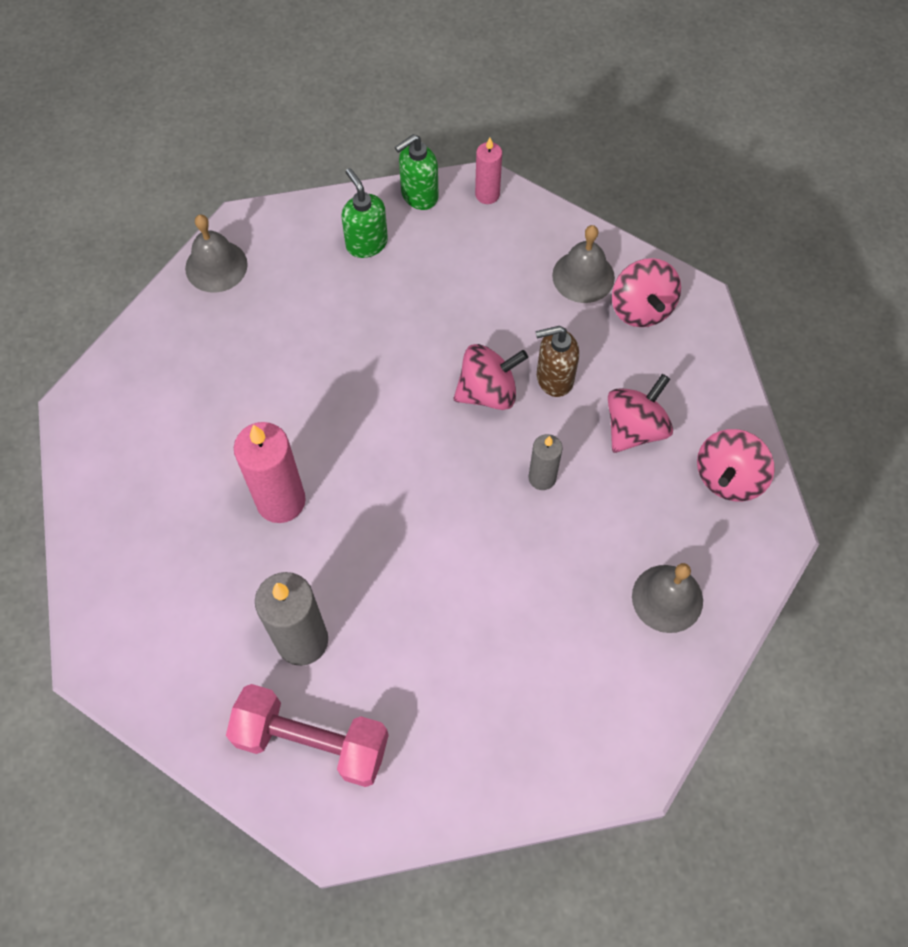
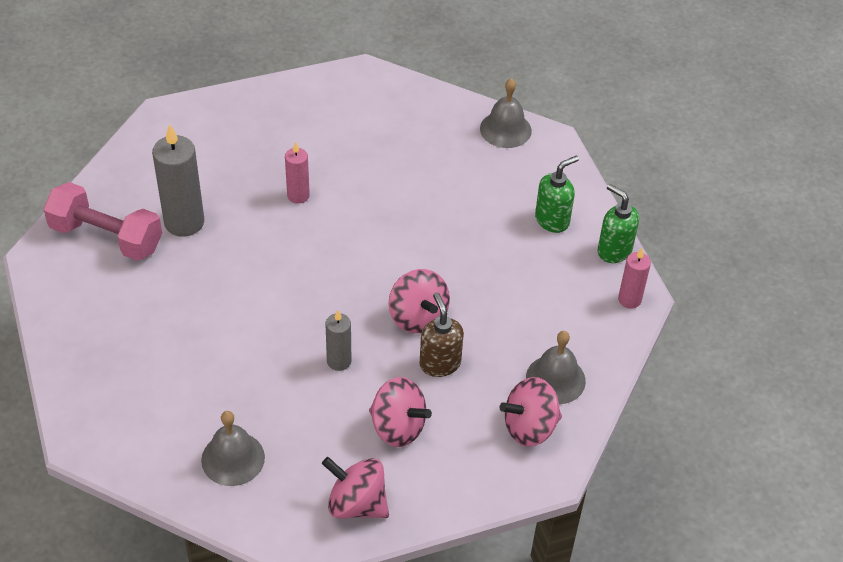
camera: 80 degrees right, 15 degrees down
pink dumbbell [226,684,389,787] -> pink dumbbell turned 75 degrees counterclockwise [43,182,162,261]
pink candle [234,422,306,523] -> pink candle [285,142,310,204], size x0.57

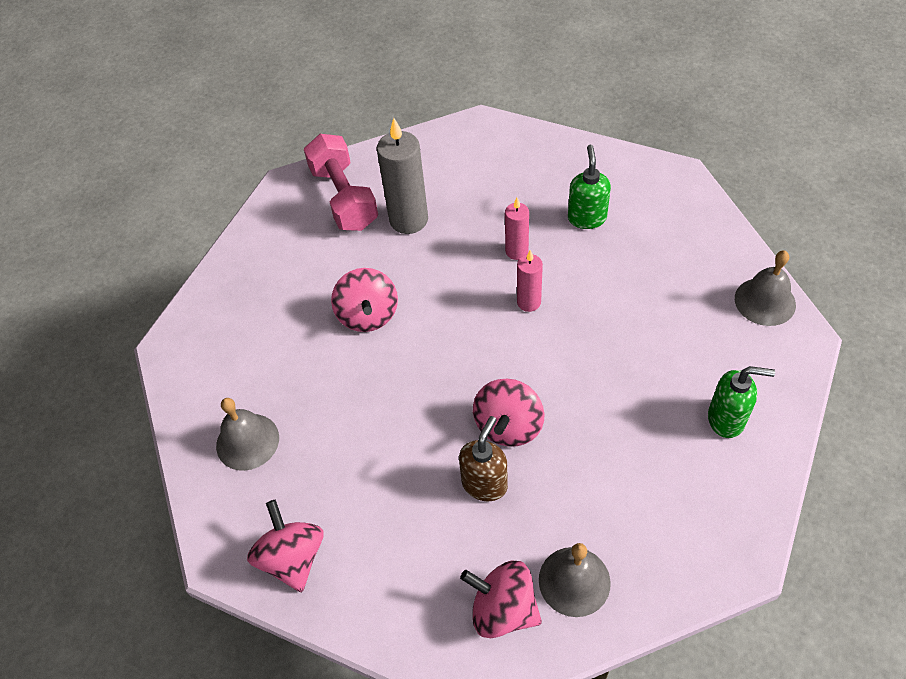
camera: 50 degrees right, 5 degrees up
grey candle [325,310,351,371] -> none
pink spinning top [369,377,432,447] -> pink spinning top moved to [331,268,398,332]
green soap dispenser [598,184,639,263] -> green soap dispenser moved to [568,145,611,229]
pink candle [618,248,651,309] -> pink candle moved to [517,250,543,312]

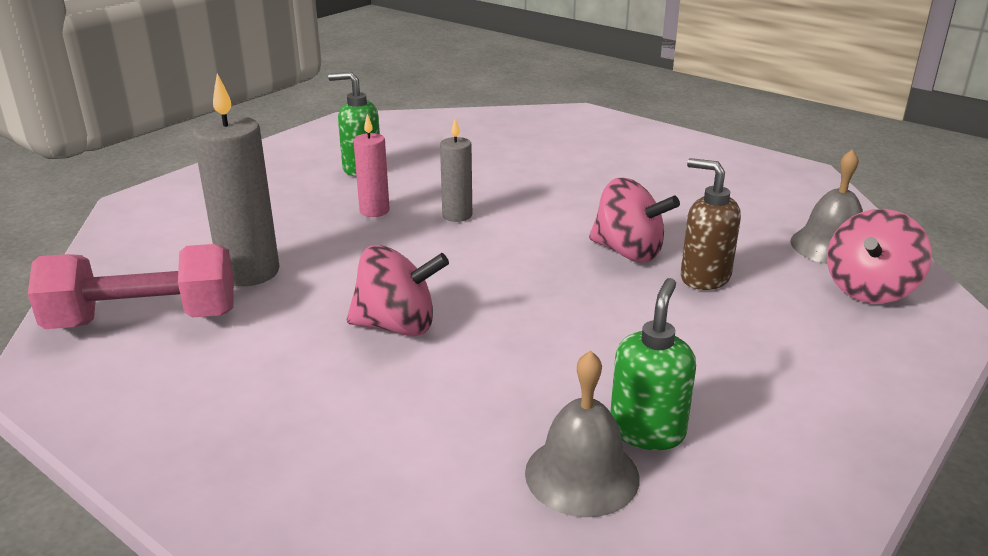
camera: 80 degrees left, 25 degrees down
pink spinning top [247,500,324,592] -> none
pink candle [517,250,543,312] -> grey candle [440,118,472,222]
green soap dispenser [708,366,775,438] -> green soap dispenser moved to [610,278,696,450]
grey bell [735,251,796,326] -> none

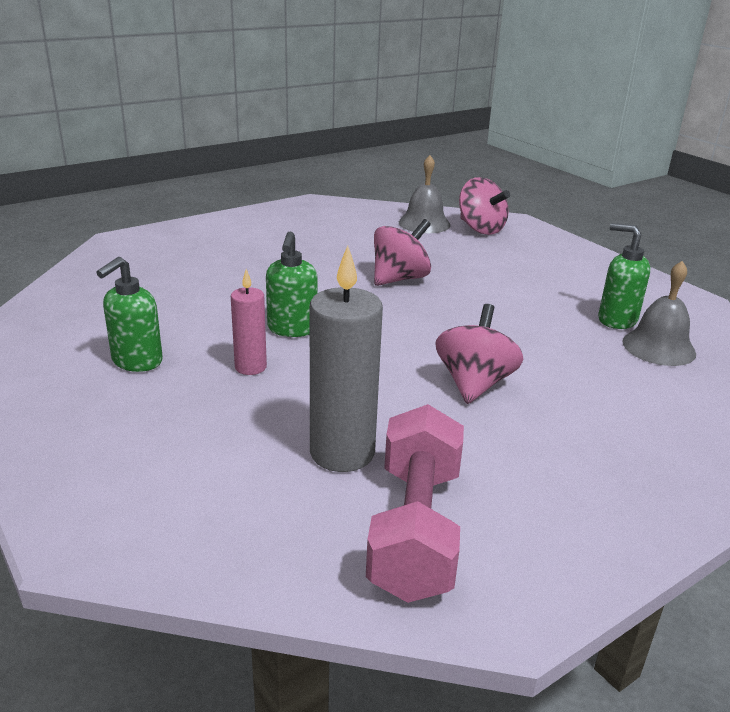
camera: 75 degrees left, 0 degrees up
grey candle [440,118,472,222] -> green soap dispenser [266,231,318,337]
brown soap dispenser [680,158,741,290] -> none

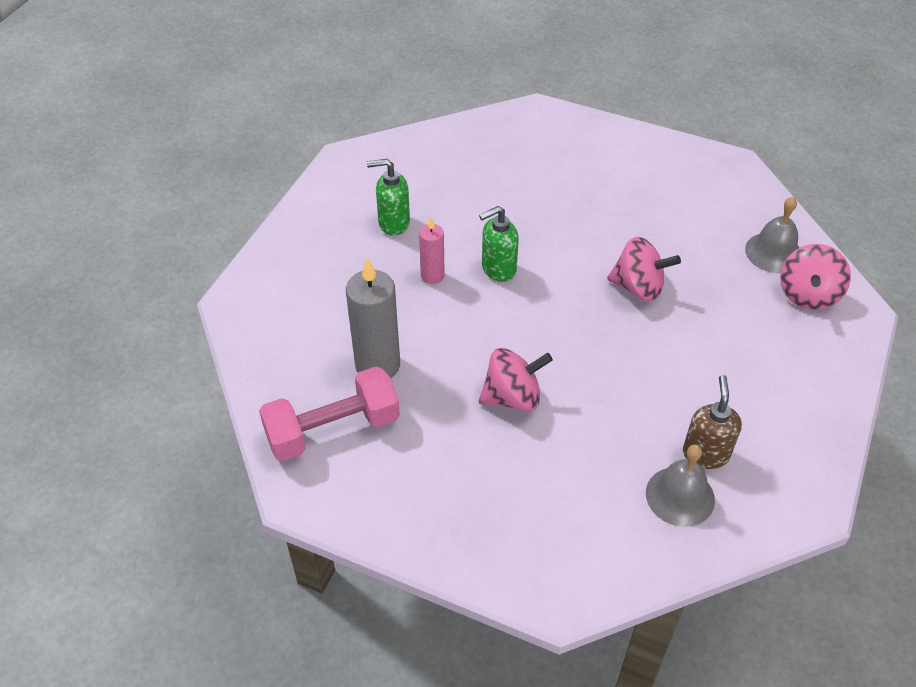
camera: 60 degrees right, 20 degrees up
green soap dispenser [598,223,651,329] -> brown soap dispenser [683,375,742,469]

